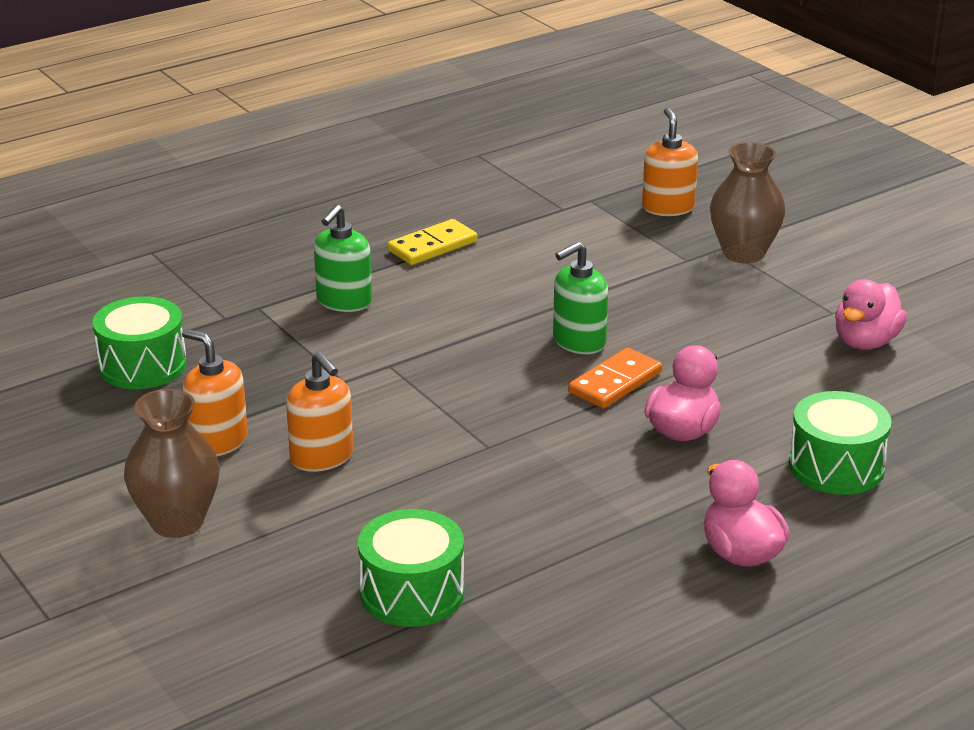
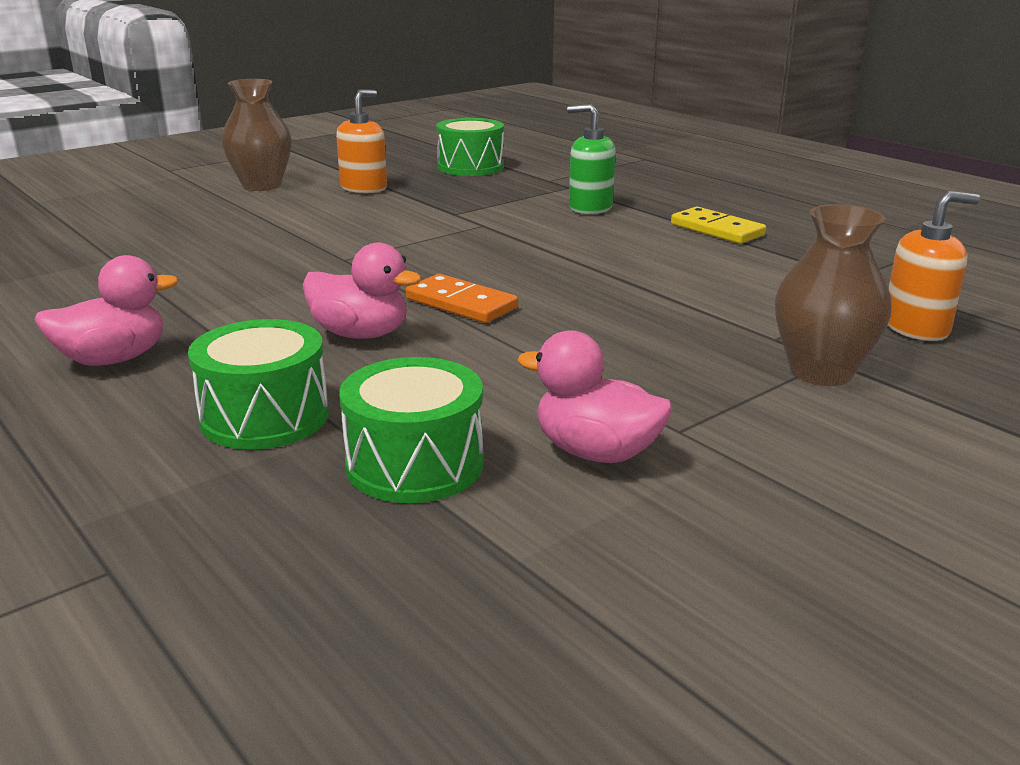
camera: 85 degrees right, 5 degrees down
orange soap dispenser [286,352,353,472] -> none
green drum [358,509,464,627] -> green drum moved to [339,357,484,503]
green soap dispenser [553,242,608,354] -> none

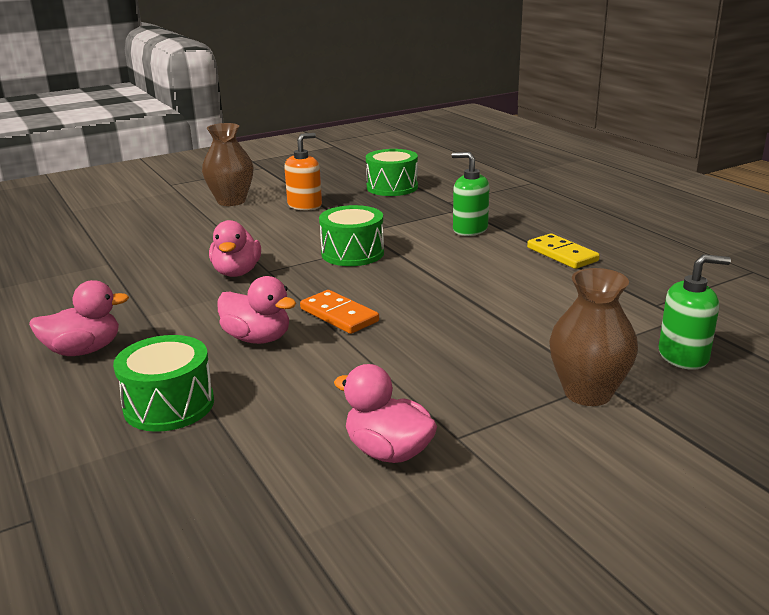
camera: 10 degrees right, 0 degrees up
green drum [339,357,484,503] -> green drum moved to [319,205,384,266]
orange soap dispenser [887,191,980,341] -> green soap dispenser [659,254,731,370]
none -> pink duck [209,220,261,277]

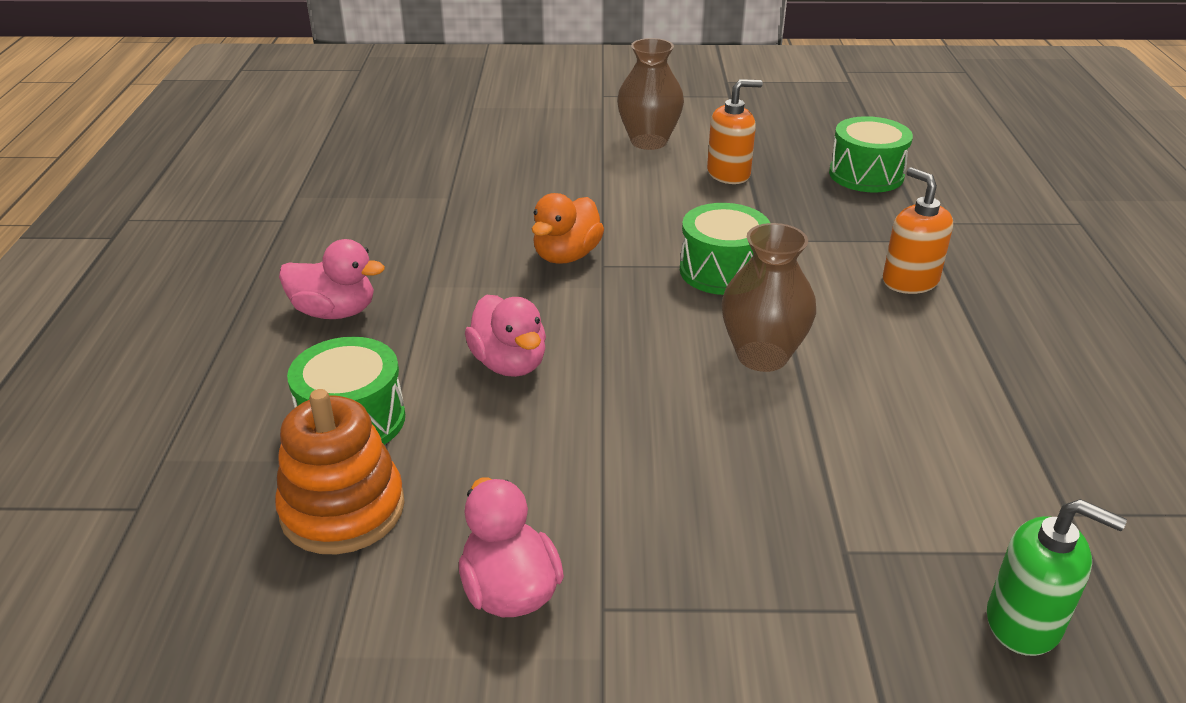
camera: 30 degrees right, 10 degrees up
pink duck [209,220,261,277] -> orange duck [532,193,604,264]
orange domino [300,290,379,334] -> none
green soap dispenser [452,152,489,236] -> orange soap dispenser [883,167,953,294]
yellow domino [527,233,600,269] -> none
brown vase [549,268,638,406] -> brown vase moved to [721,223,816,372]
none -> orange stacking toy [275,389,405,554]

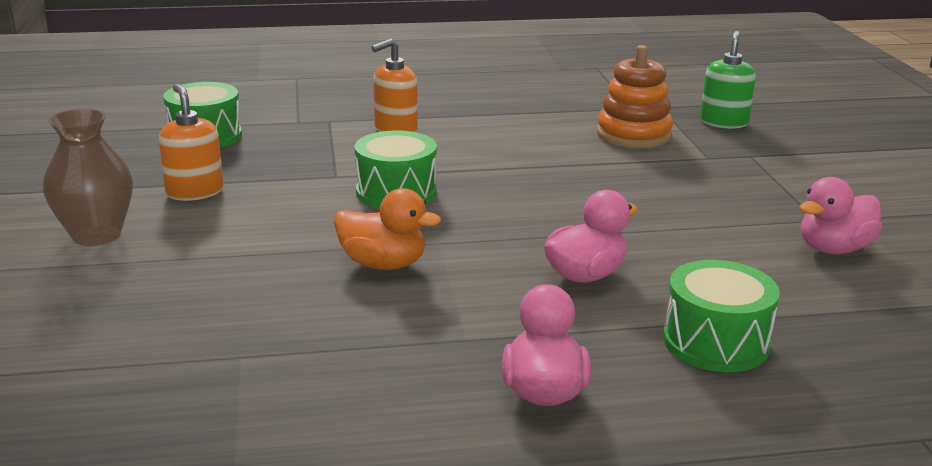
camera: 100 degrees left, 10 degrees down
orange stacking toy [275,389,405,554] -> orange stacking toy moved to [597,45,673,148]
brown vase [721,223,816,372] -> none

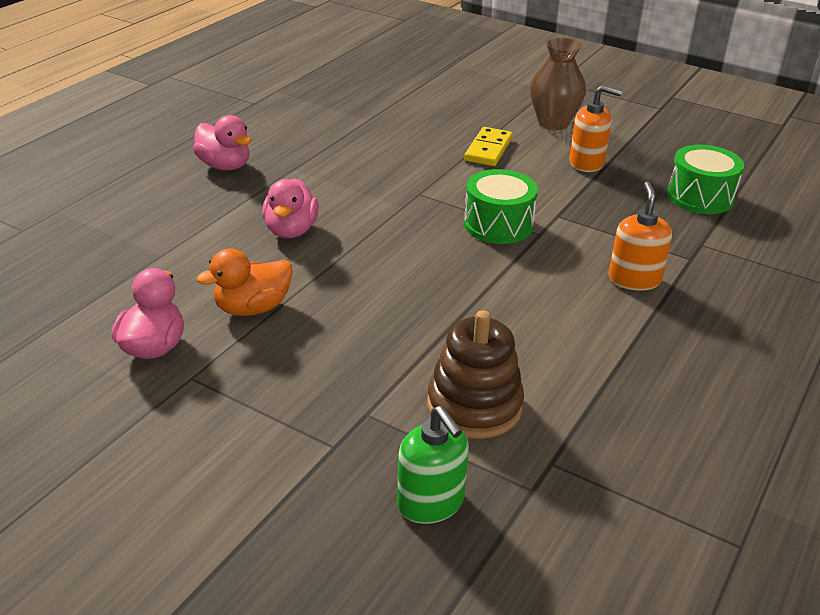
camera: 130 degrees right, 10 degrees up
orange duck [334,188,441,270] -> orange duck moved to [197,248,293,316]
orange stacking toy [597,45,673,148] -> brown stacking toy [427,310,524,439]
green drum [663,260,780,372] -> none
none -> yellow domino [464,127,513,166]

